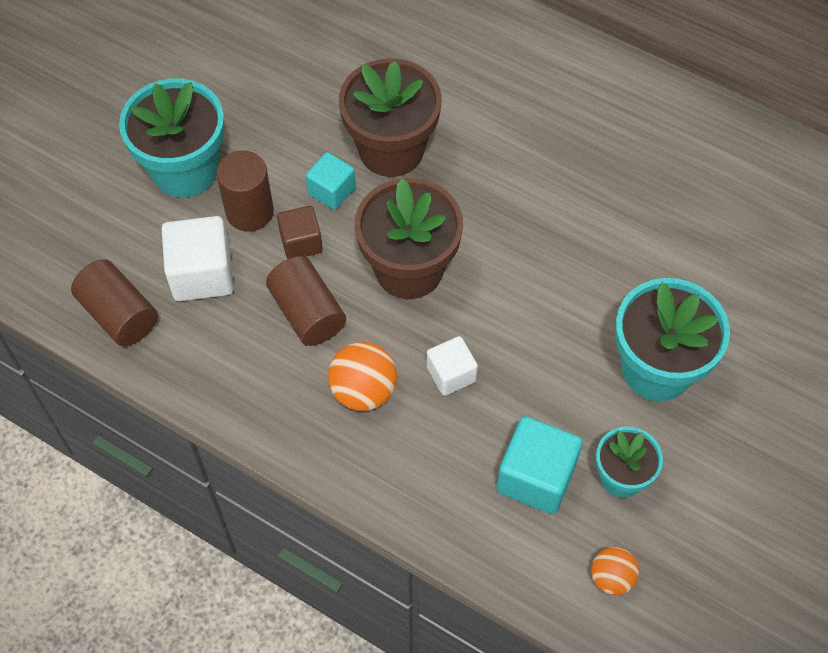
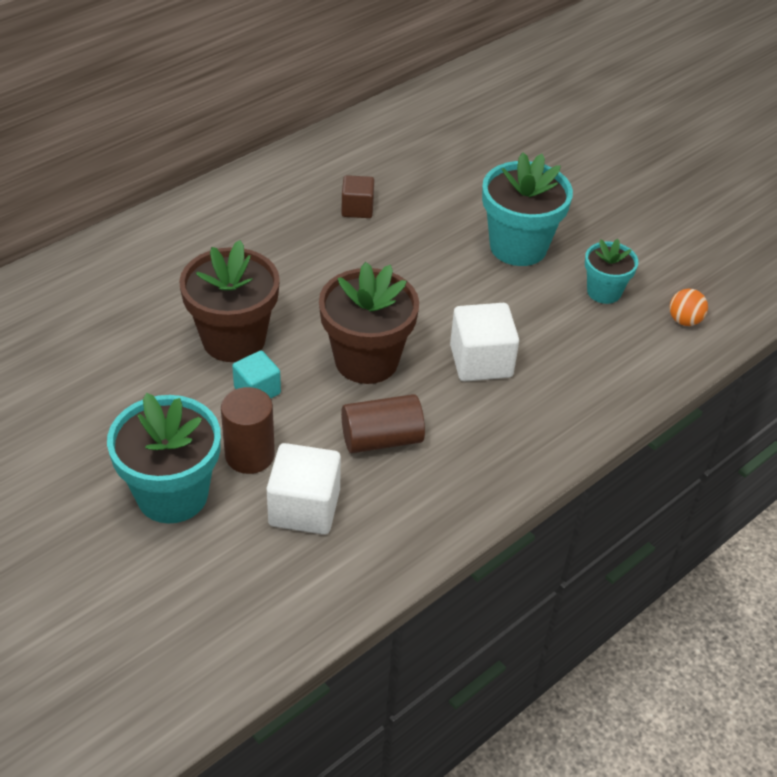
camera: 75 degrees left, 15 degrees down
brown cylinder [71,259,158,346] -> none
brown cube [277,206,323,259] -> brown cube moved to [341,175,374,218]
orange ball [328,342,397,411] -> none
white cube [427,336,478,396] -> white cube [450,303,519,382], size x1.61
turquoise cube [496,416,583,514] -> none

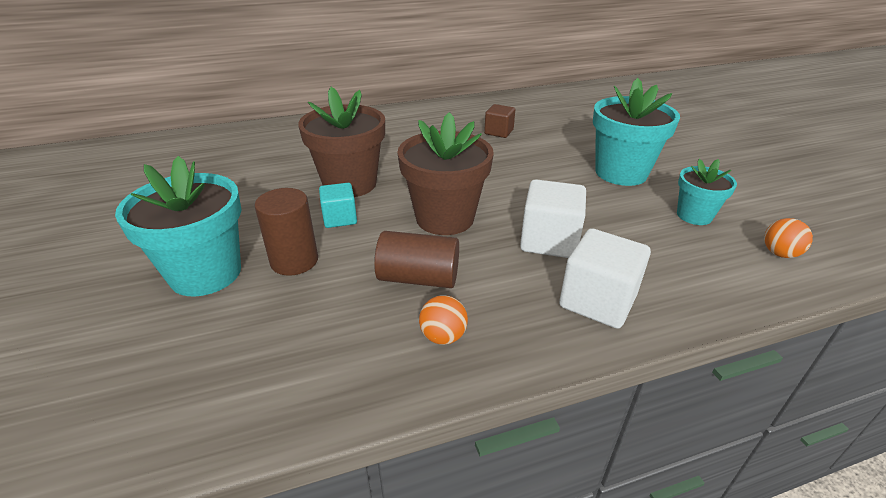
camera: 25 degrees right, 10 degrees down
white cube [267,443,341,535] -> white cube moved to [559,228,651,329]
none -> orange ball [419,295,468,345]

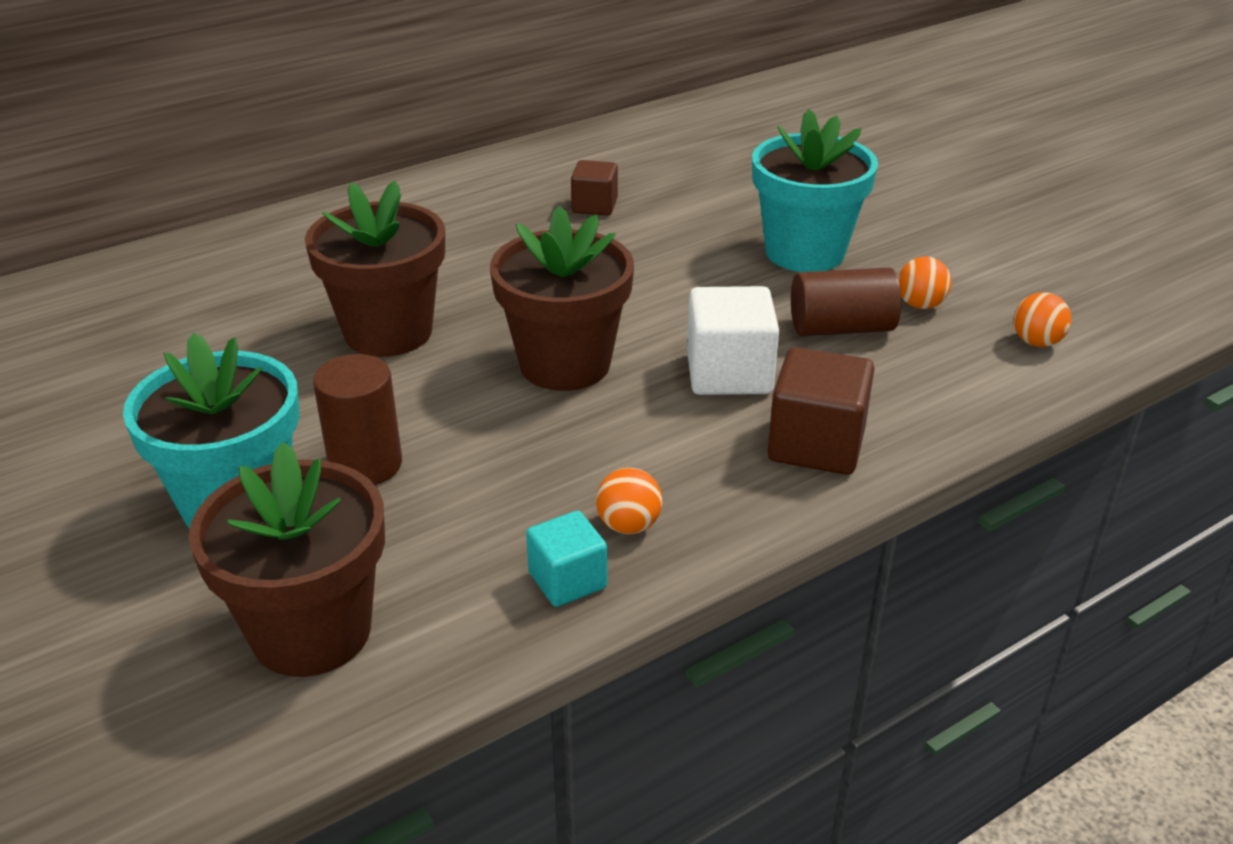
camera: 15 degrees left, 0 degrees up
turquoise cube [319,183,357,228] -> turquoise cube moved to [526,511,607,607]
brown cylinder [374,231,459,288] -> brown cylinder moved to [791,267,901,336]
white cube [559,228,651,329] -> brown cube [767,347,874,475]
turquoise flower pot [677,159,737,225] -> orange ball [898,257,951,309]
none -> brown flower pot [189,442,385,677]

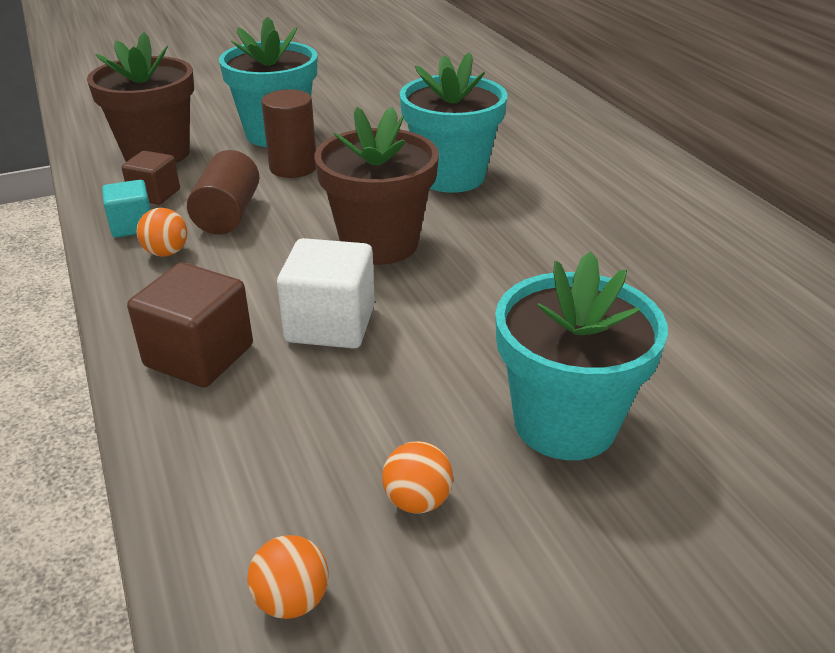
camera: 100 degrees right, 0 degrees up
brown flower pot [305,181,445,357] -> turquoise flower pot [399,52,507,193]
brown cube [571,160,618,216] -> brown cube moved to [122,151,180,205]
brown cylinder [791,267,901,336] -> brown cylinder moved to [187,150,260,234]

